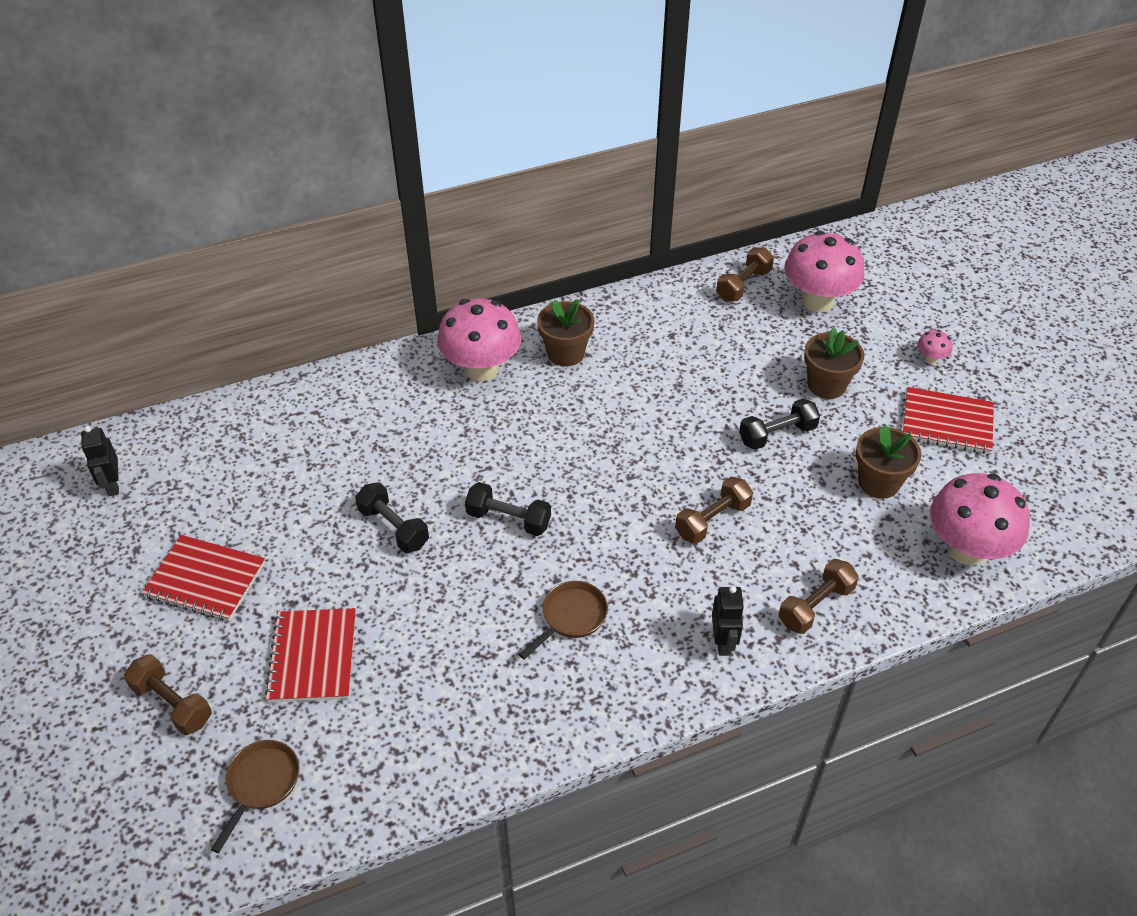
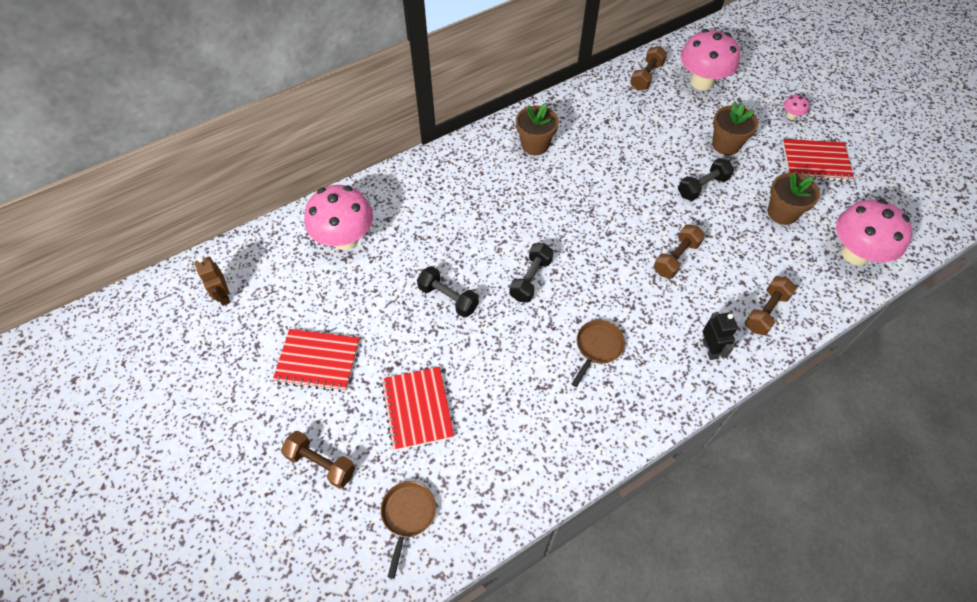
camera: 10 degrees left, 10 degrees up
black robot [81,426,119,496] -> brown robot [195,257,230,306]
pink mushroom [437,299,521,381] -> pink mushroom moved to [304,185,373,250]
black dumbbell [465,482,551,536] -> black dumbbell turned 75 degrees counterclockwise [509,243,554,302]

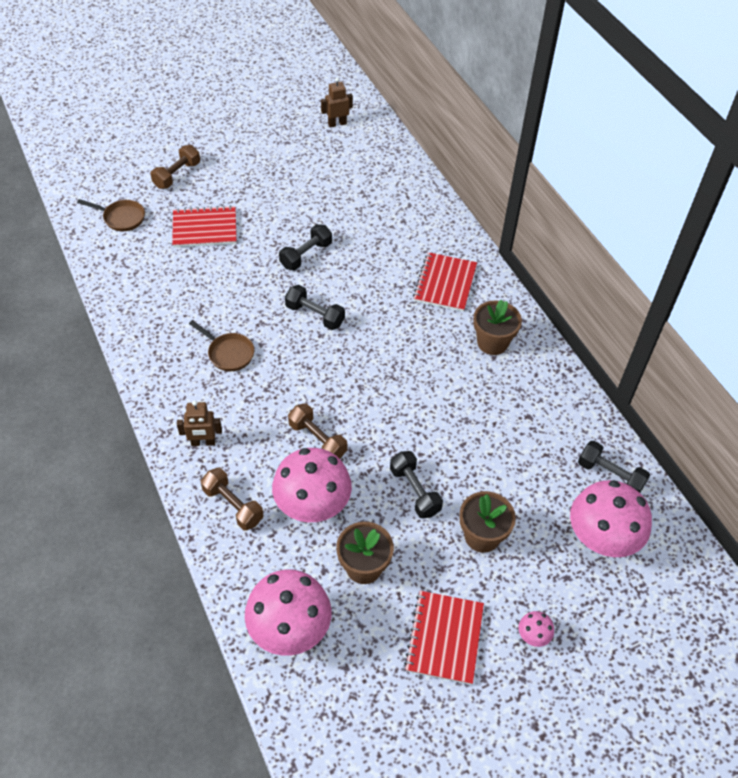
camera: 95 degrees right, 5 degrees down
red notebook [273,329,360,392] -> red notebook moved to [413,252,477,312]
pink mushroom [304,185,373,250] -> pink mushroom moved to [272,448,352,522]
brown dumbbell [630,46,667,91] -> black dumbbell [578,441,650,493]
black robot [702,312,738,360] -> brown robot [177,400,222,446]

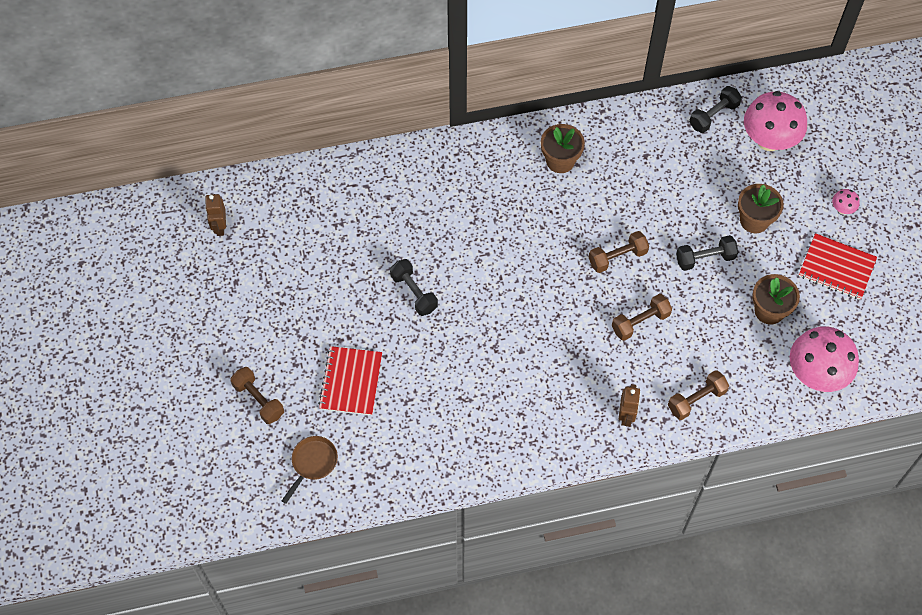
camera: 75 degrees left, 10 degrees up
brown pan [189,320,254,371] -> none
pink mushroom [272,448,352,522] -> none
black dumbbell [285,285,345,330] -> none
red notebook [413,252,477,312] -> none
none -> brown dumbbell [589,231,649,273]

